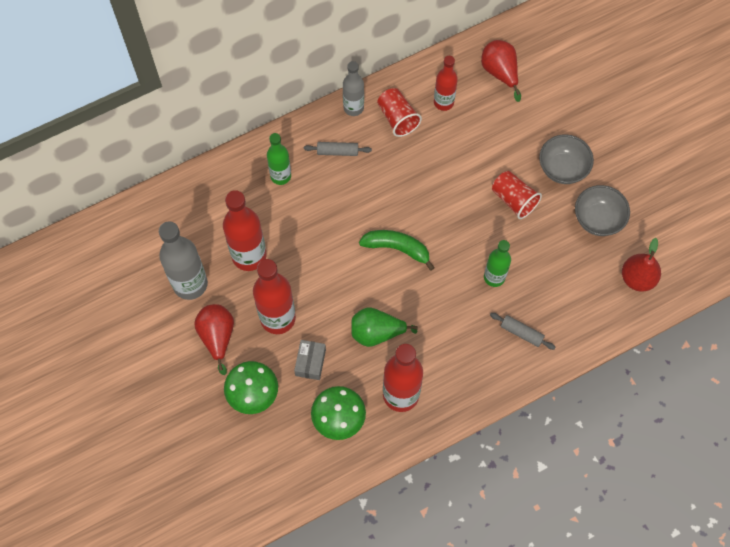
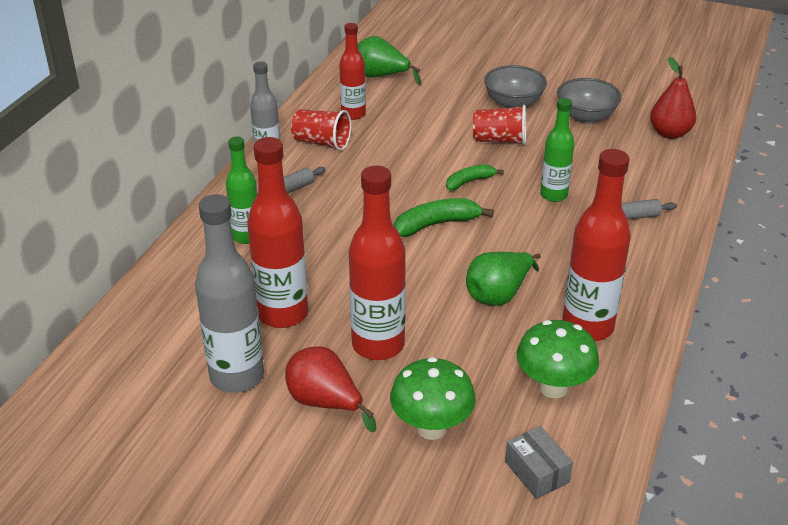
camera: 40 degrees left, 30 degrees down
grey box [294,340,326,380] -> grey box moved to [505,426,573,499]
red pear [481,40,521,102] -> green pear [357,36,421,85]
none -> green banana [446,164,504,190]

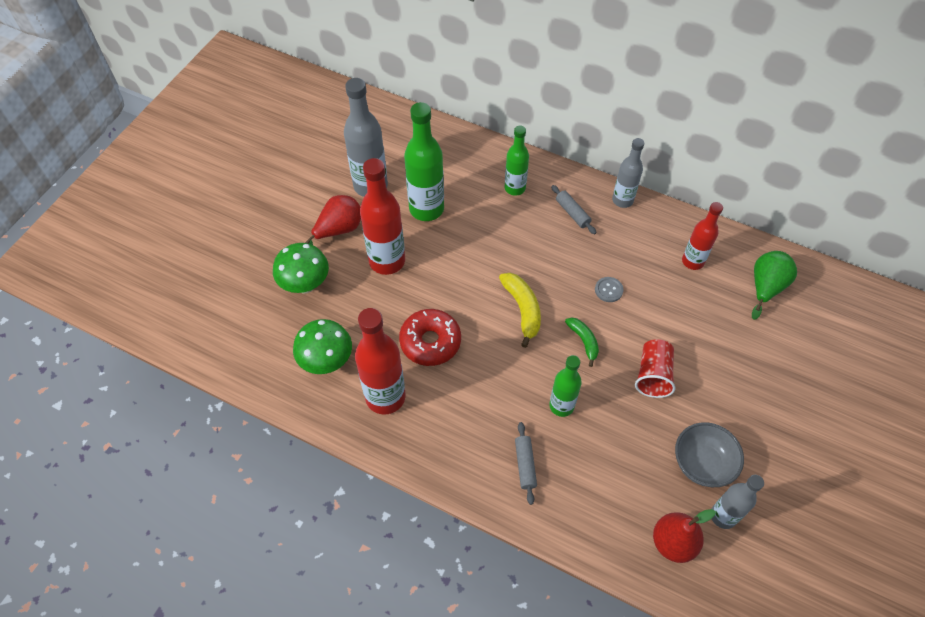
camera: 95 degrees right, 20 degrees up
red bottle [247,137,308,328] -> green bottle [404,102,444,221]
red cup [291,109,351,151] -> none
green banana [394,198,494,237] -> yellow banana [499,273,541,348]
green pear [466,252,541,306] -> red donut [399,309,461,366]
grey bowl [484,65,547,108] -> none
grey box [505,426,573,499] -> none
none -> grey button [595,277,623,302]
none -> grey bottle [712,475,764,529]

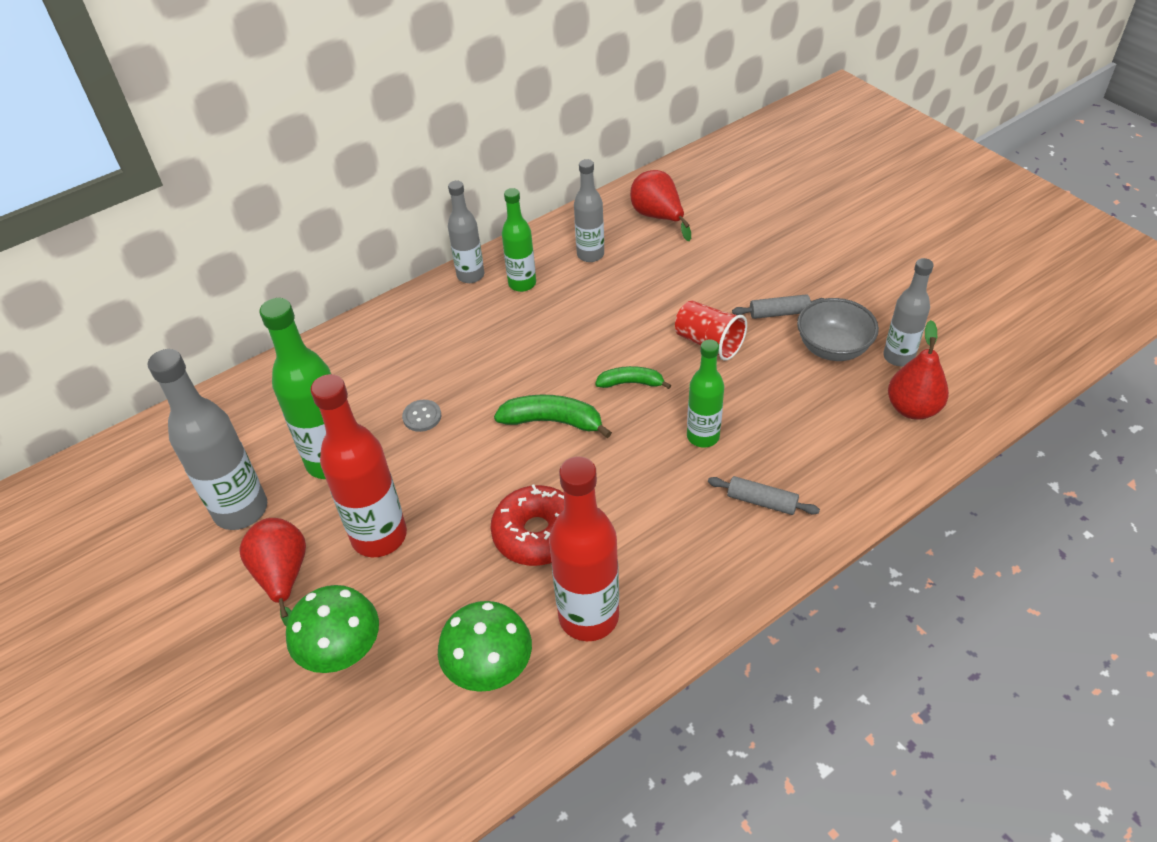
camera: 60 degrees left, 10 degrees down
yellow banana [499,273,541,348] -> green banana [494,395,612,438]
green bottle [505,126,529,196] -> green bottle moved to [502,188,536,292]
grey rolling pin [551,185,597,234] -> grey rolling pin moved to [732,294,825,319]
grey button [595,277,623,302] -> grey button moved to [402,400,441,432]
red bottle [682,202,723,270] -> grey bottle [574,159,604,262]
green pear [752,251,797,320] -> red pear [630,170,691,241]

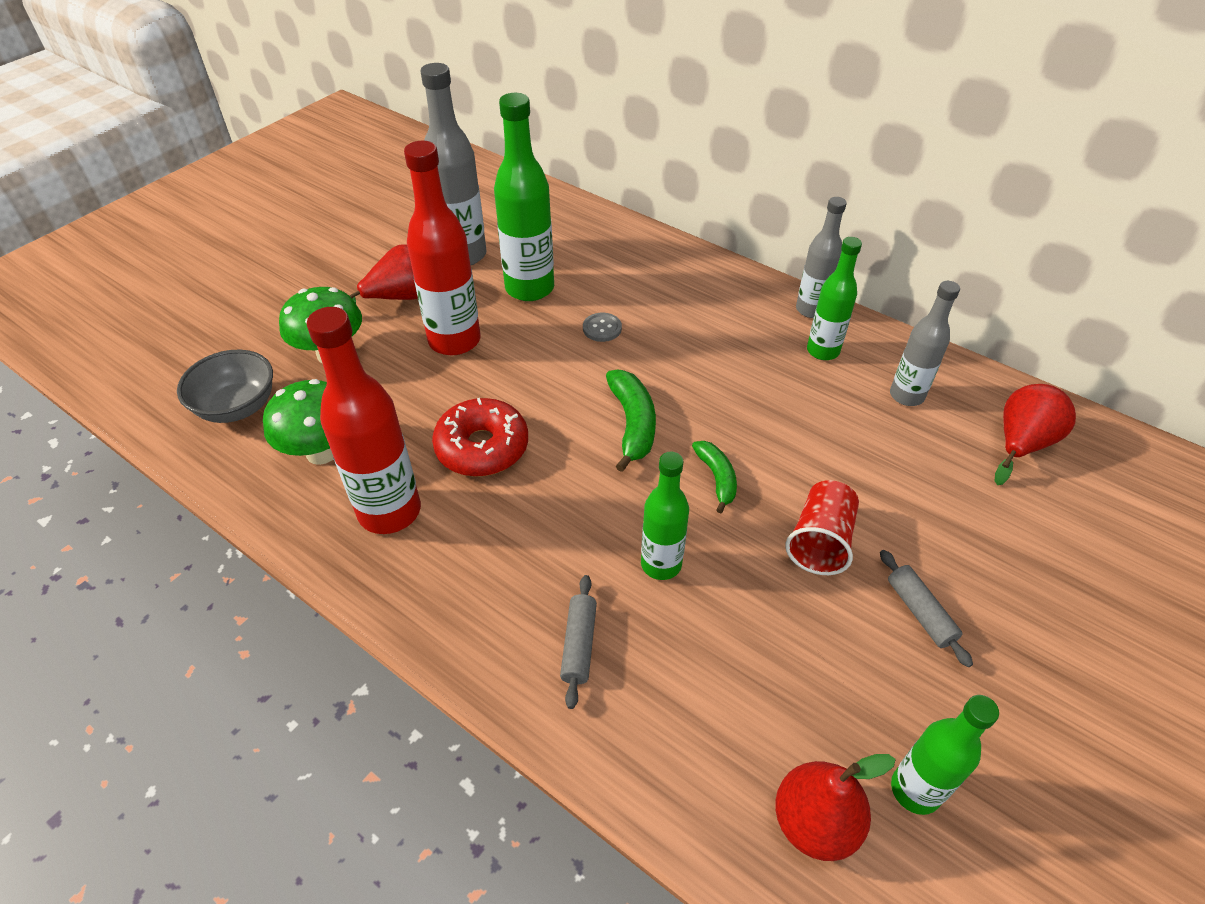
camera: 70 degrees right, 0 degrees up
grey bowl [797,298,879,361] -> grey bowl moved to [177,350,273,423]
grey bottle [883,258,934,367] -> green bottle [891,695,999,815]

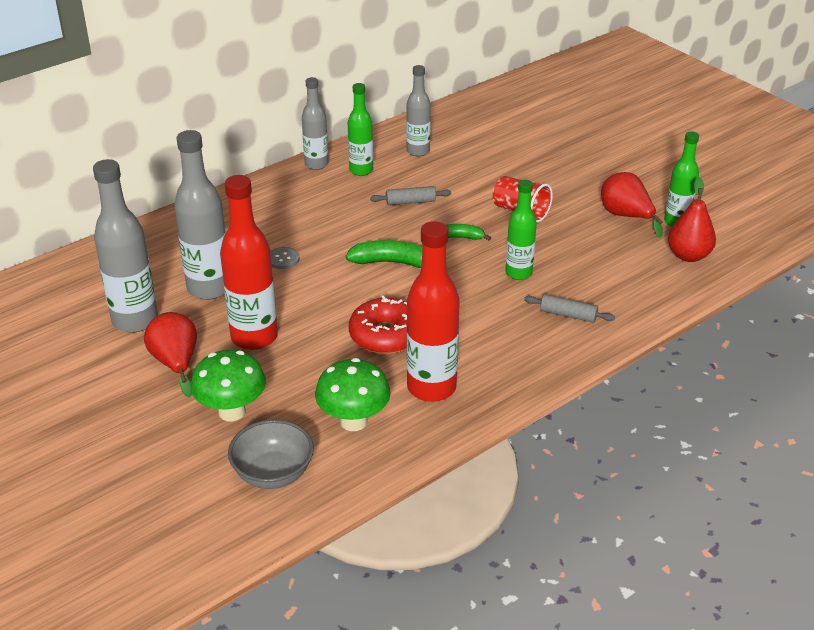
camera: 75 degrees left, 10 degrees down
green bottle [494,93,554,301] -> grey bottle [174,130,226,300]
grey rolling pin [880,550,973,667] -> grey rolling pin moved to [370,186,451,205]
red pear [995,384,1076,485] -> red pear moved to [601,172,663,238]

